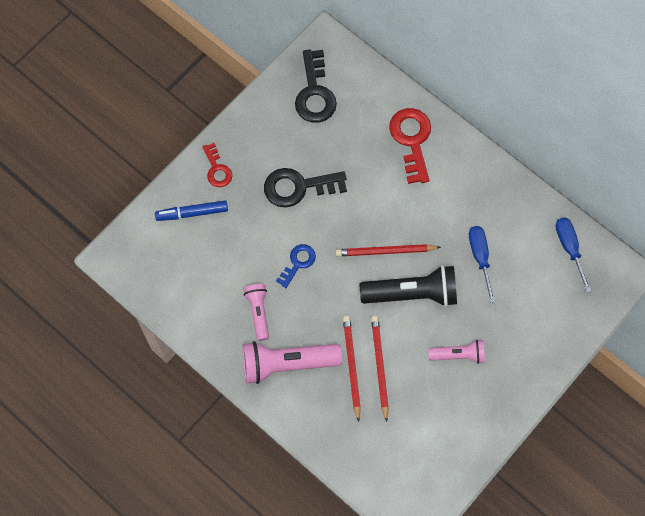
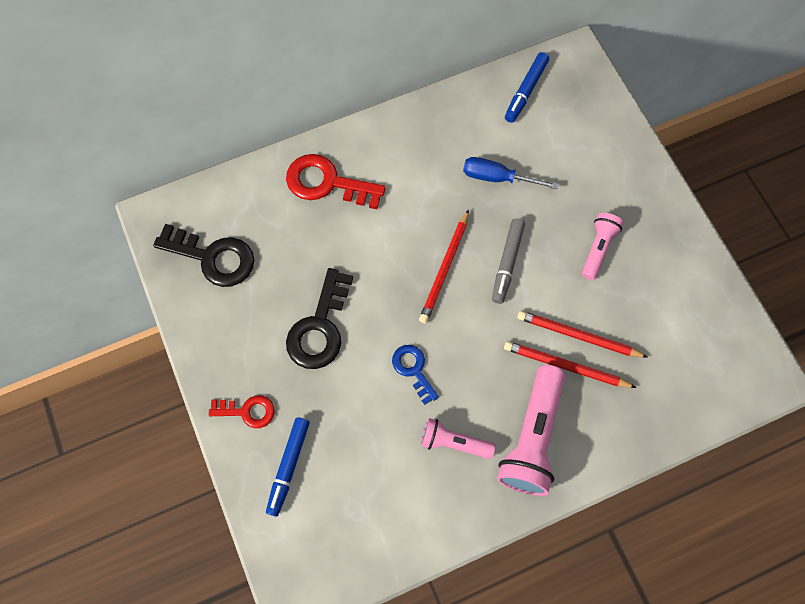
camera: 65 degrees left, 0 degrees up
black flashlight [360,265,457,307] -> grey marker [492,218,525,304]
blue screwdriver [555,218,591,293] -> blue marker [505,52,549,123]

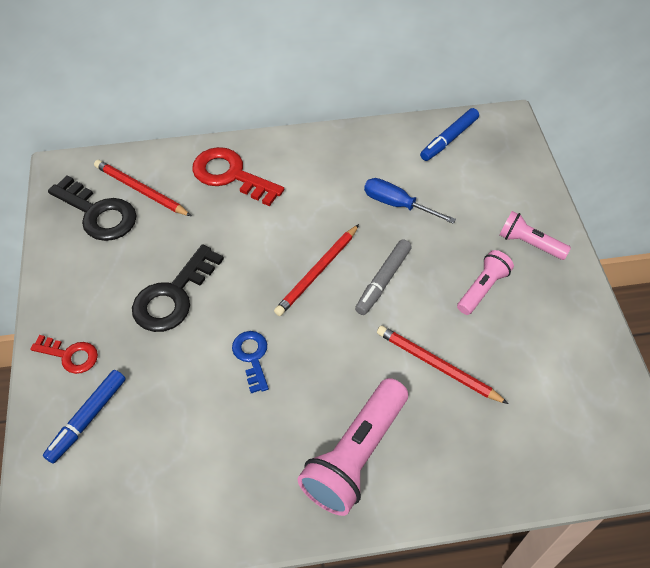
camera: 15 degrees right, 15 degrees down
pink flashlight [421,418,495,459] -> pink flashlight moved to [499,211,571,260]
red pencil [504,341,637,388] -> red pencil moved to [94,160,191,216]

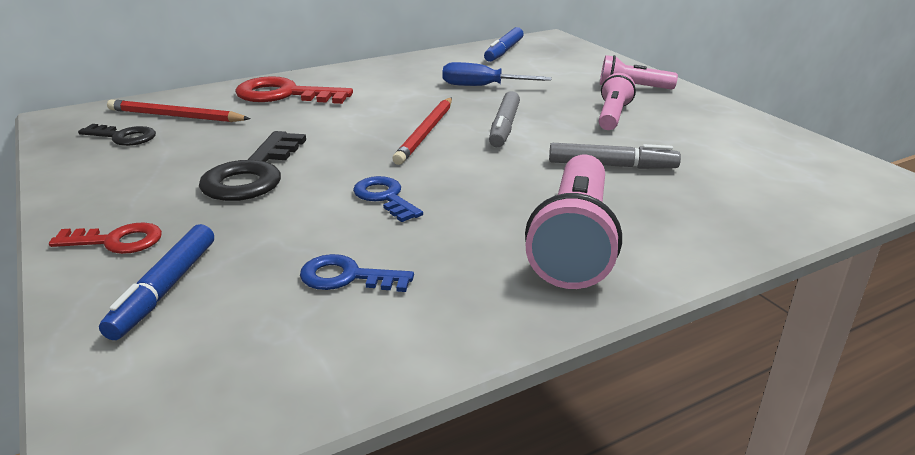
camera: 20 degrees left, 25 degrees down
black key [48,176,137,241] -> black key [78,124,156,146], size x0.59
red pencil [377,326,508,404] -> grey marker [549,143,681,169]
none -> blue key [300,254,414,292]

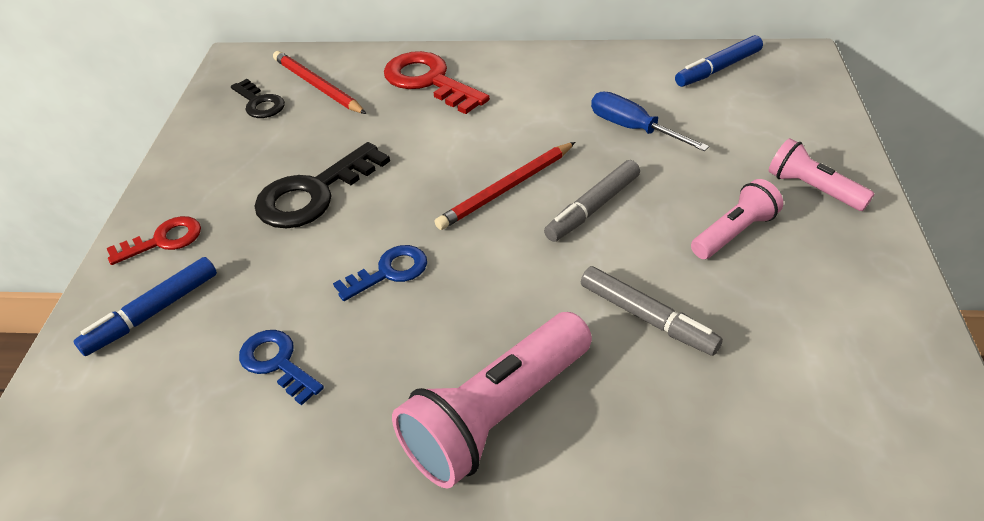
camera: 35 degrees right, 15 degrees up
red key [49,223,162,254] -> red key turned 60 degrees counterclockwise [107,216,201,265]
blue key [353,176,423,222] -> blue key turned 60 degrees clockwise [333,245,427,301]

